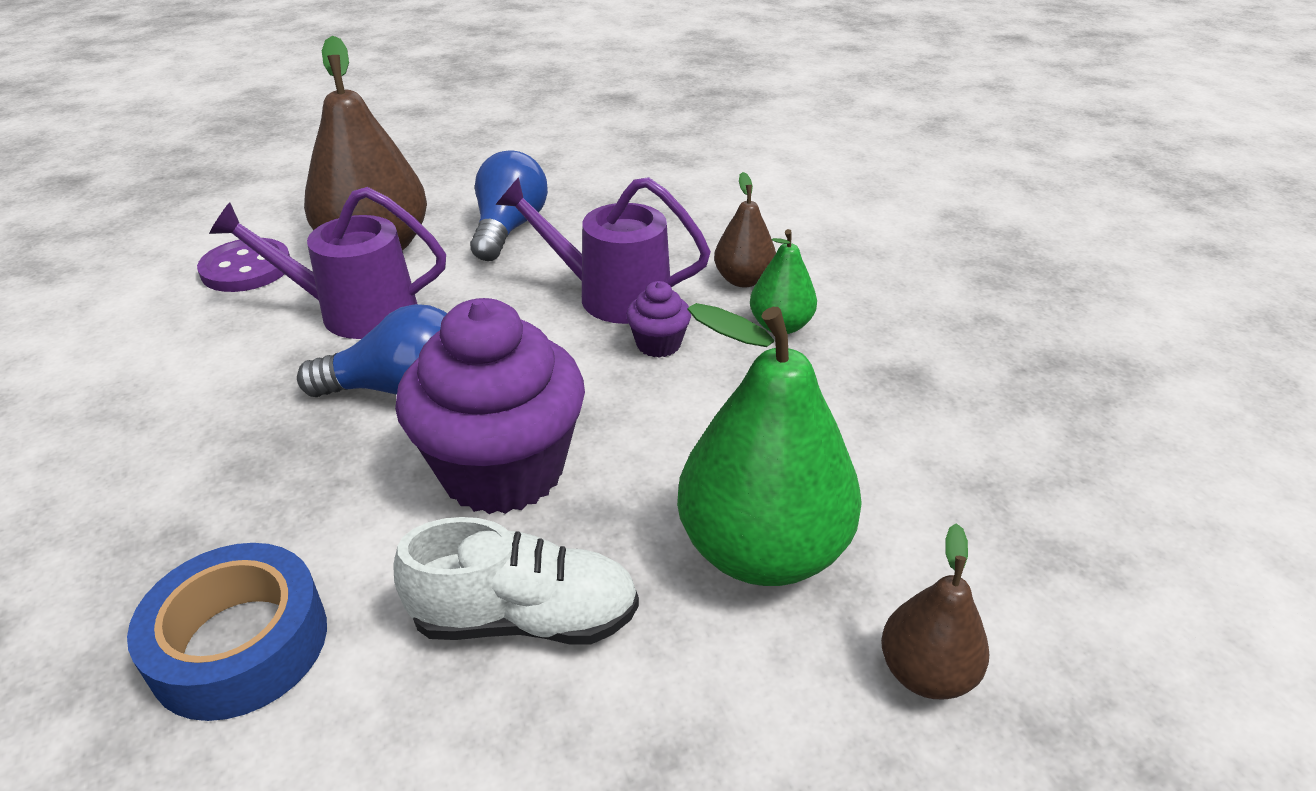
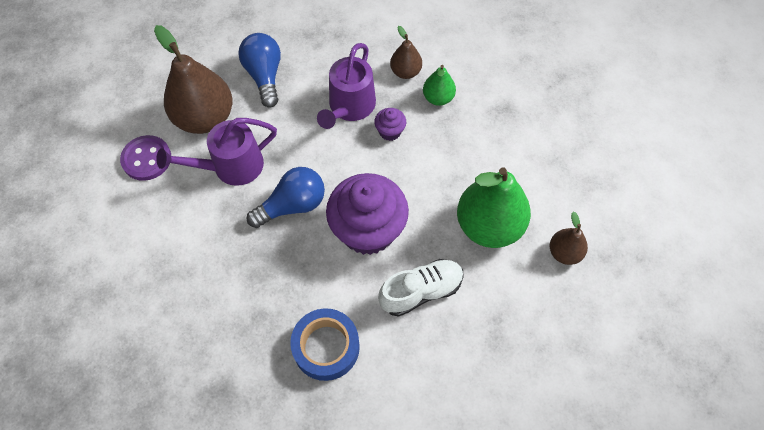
camera: 25 degrees left, 25 degrees up
purple watering can [496,177,711,324] -> purple watering can turned 60 degrees counterclockwise [317,43,376,129]

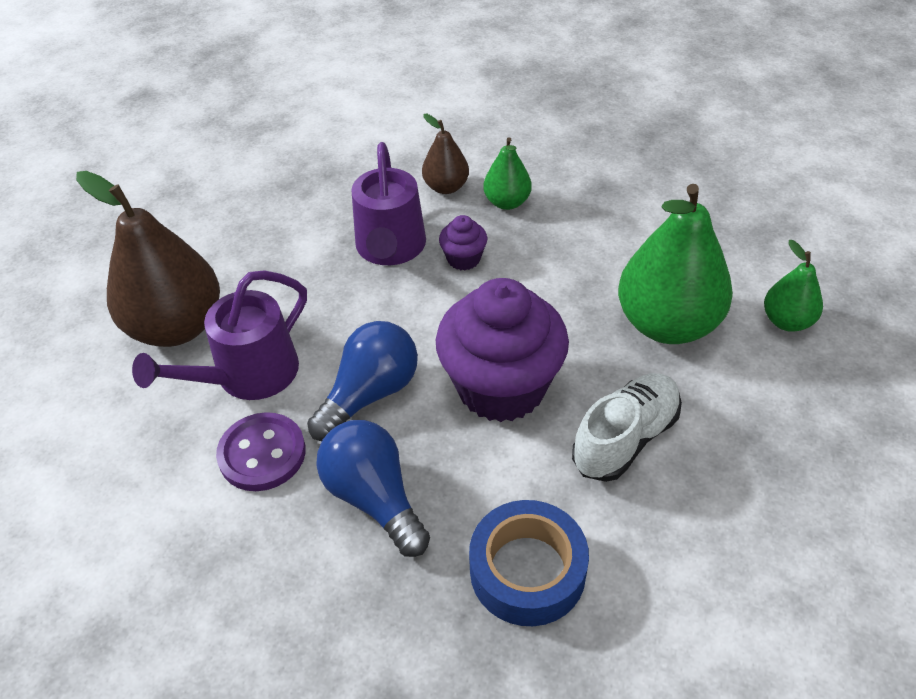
camera: 20 degrees left, 15 degrees down
purple button [120,135,171,181] -> purple button moved to [216,412,306,491]
blue light bulb [238,33,281,107] -> blue light bulb moved to [316,420,430,557]
brown pear [550,211,588,265] -> green pear [764,240,823,332]

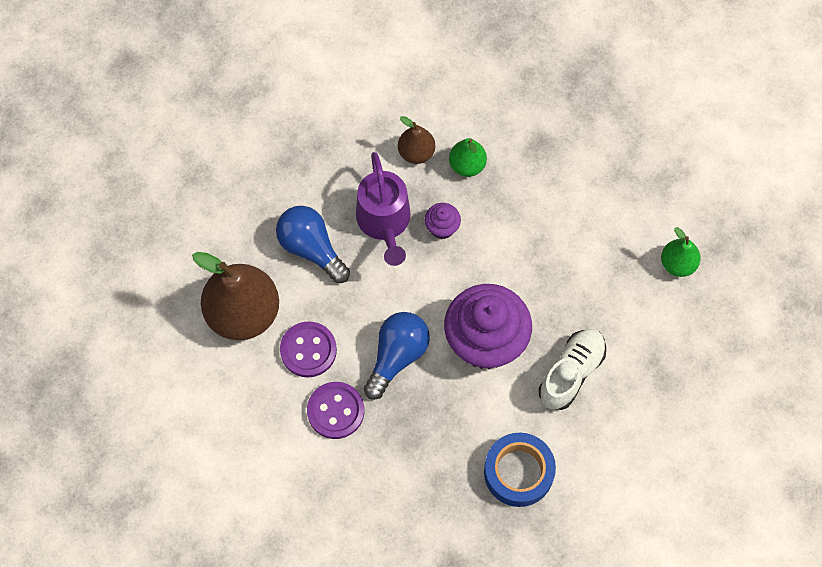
camera: 10 degrees left, 20 degrees up
purple watering can [132,270,307,400] -> purple button [280,321,337,378]
blue light bulb [316,420,430,557] -> blue light bulb moved to [276,206,350,283]
green pear [618,184,733,344] -> none

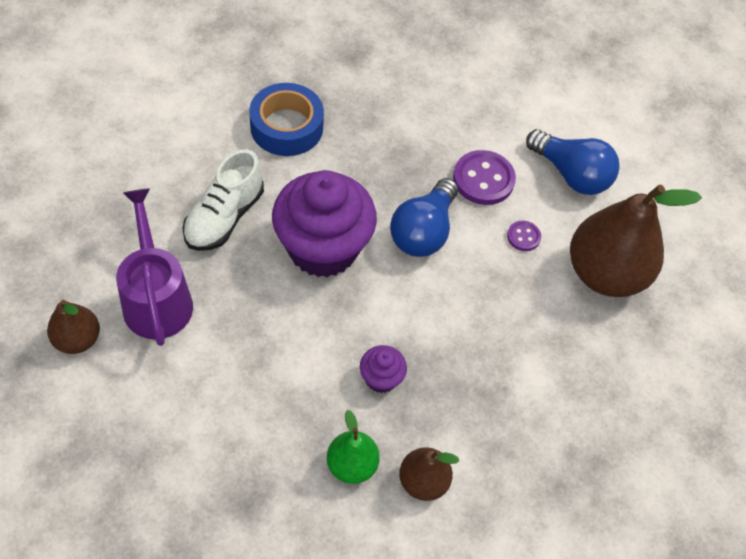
camera: 170 degrees right, 10 degrees down
blue light bulb [276,206,350,283] -> blue light bulb moved to [526,129,620,195]
purple button [280,321,337,378] -> purple button [507,221,541,251], size x0.53
purple watering can [356,152,411,266] -> purple watering can moved to [116,188,193,346]
green pear [661,227,701,277] -> brown pear [47,300,100,354]

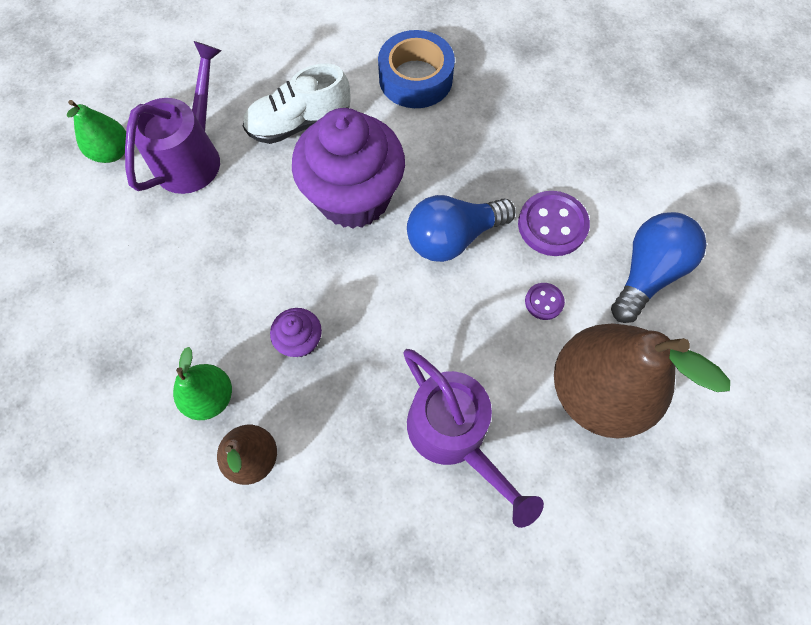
camera: 45 degrees right, 10 degrees up
brown pear [47,300,100,354] -> green pear [67,100,126,163]
blue light bulb [526,129,620,195] -> blue light bulb turned 135 degrees counterclockwise [611,212,706,323]
none -> purple watering can [404,349,544,528]

